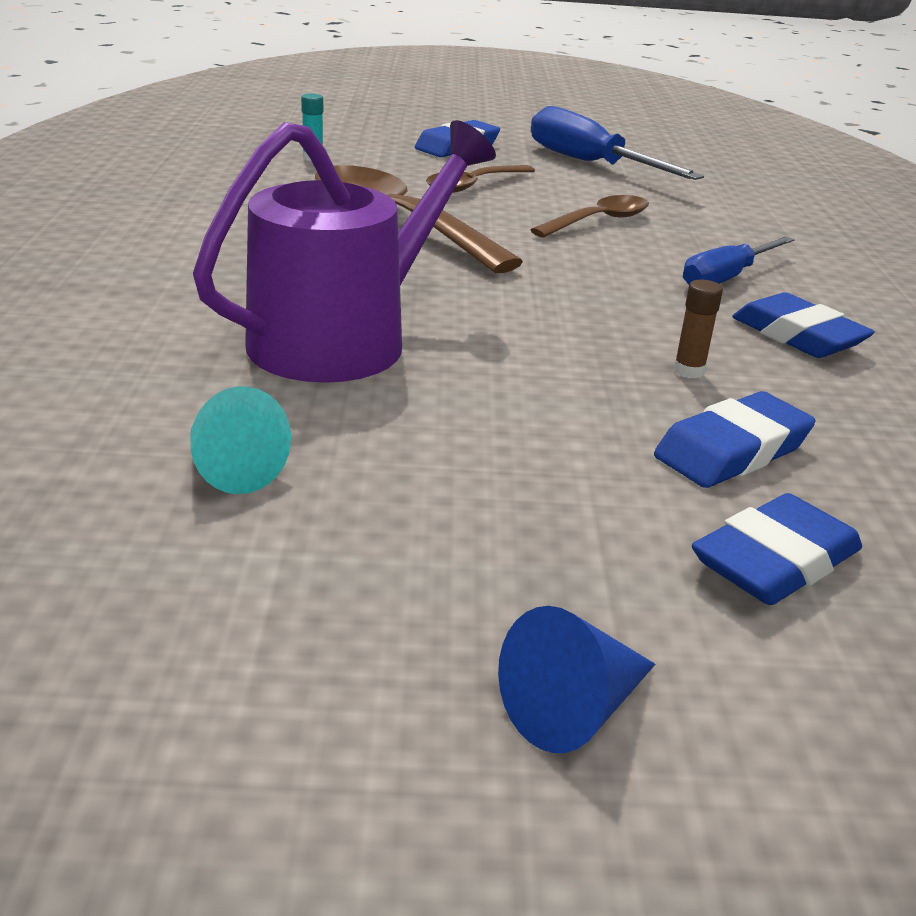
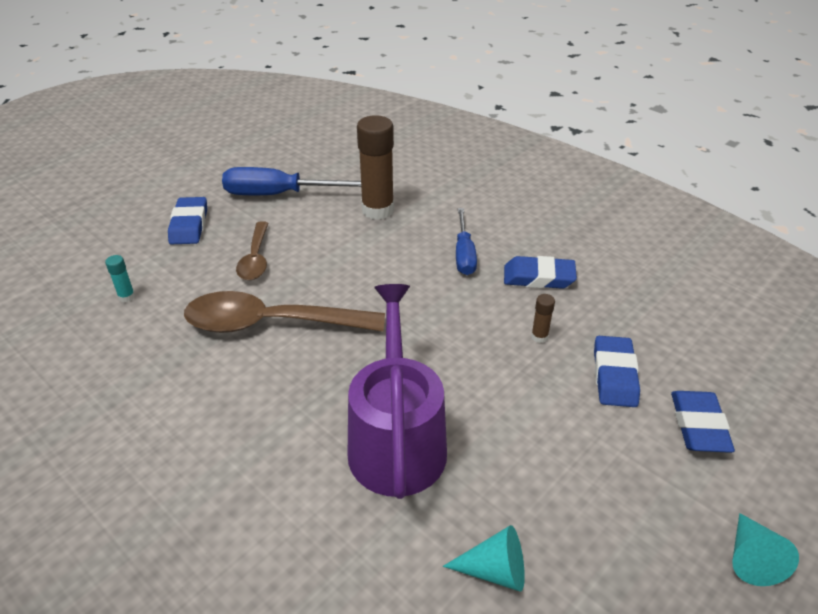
camera: 45 degrees left, 10 degrees up
blue cone [498,606,655,753] -> turquoise cone [732,513,799,586]
brown spoon [531,195,649,237] -> none
none -> brown glue stick [357,115,394,220]

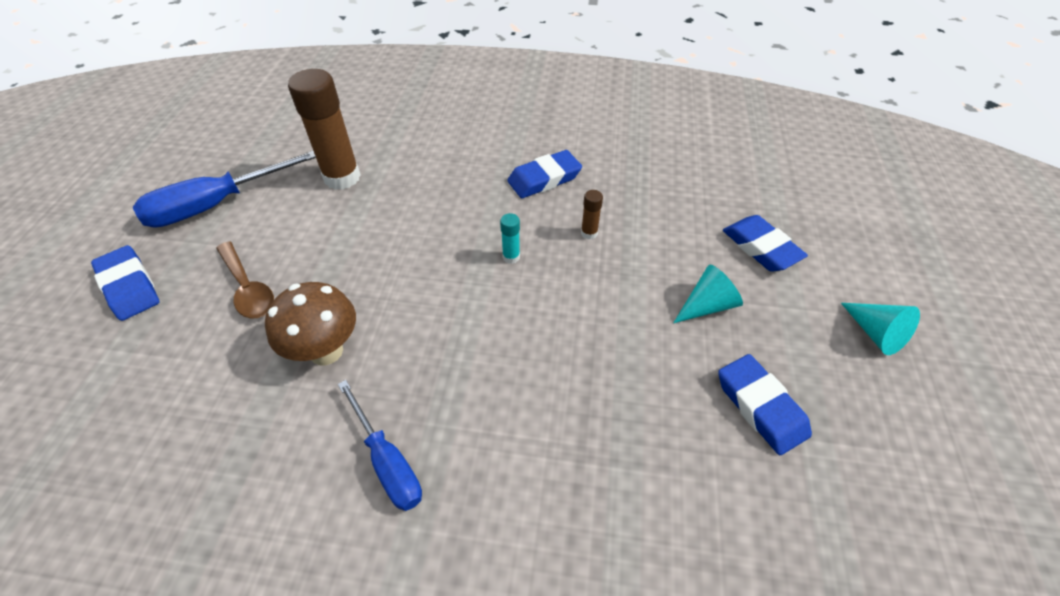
camera: 35 degrees left, 10 degrees up
turquoise glue stick [105,255,135,302] -> turquoise glue stick moved to [500,213,520,264]
brown spoon [184,291,385,333] -> brown mushroom [265,282,356,366]
purple watering can [347,284,447,499] -> none
turquoise cone [443,525,525,592] -> turquoise cone moved to [674,264,743,323]
blue screwdriver [456,208,477,275] -> blue screwdriver moved to [338,380,422,511]
blue eraser [594,336,640,407] -> blue eraser moved to [718,354,812,455]

